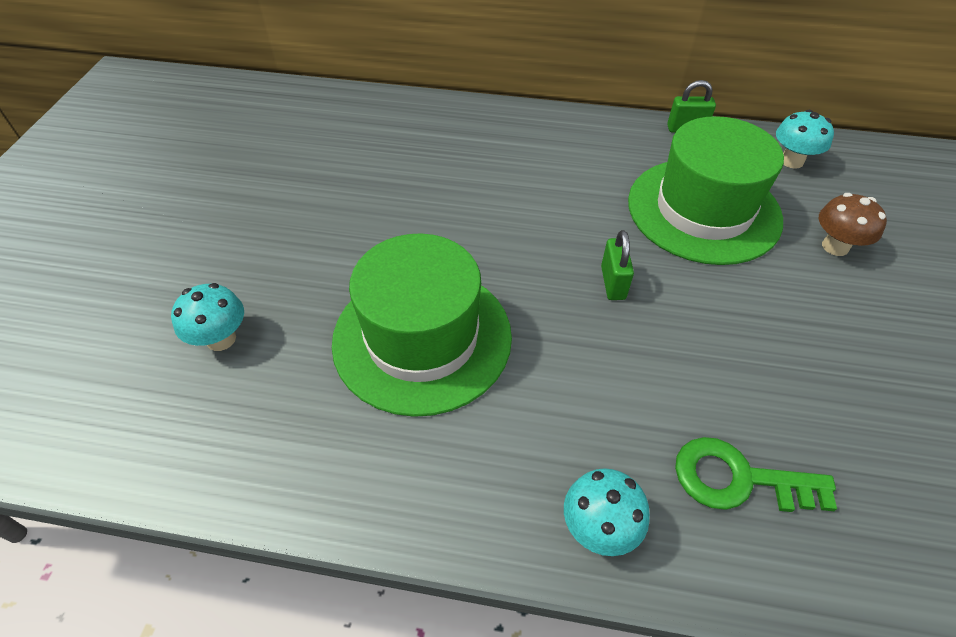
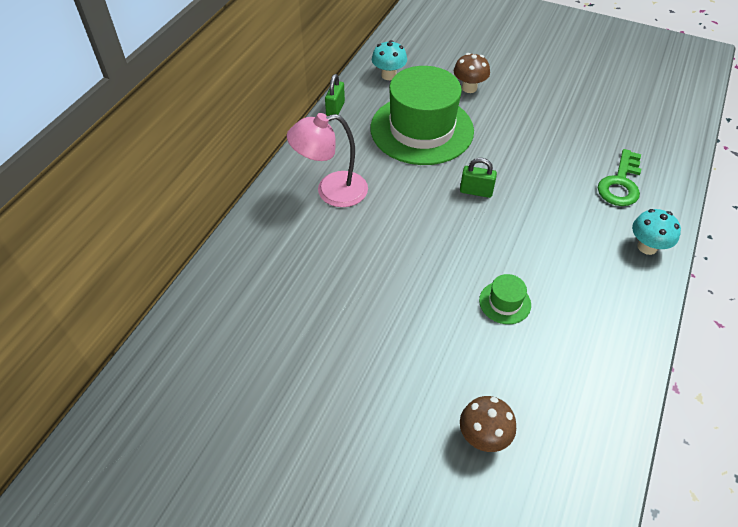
camera: 75 degrees left, 0 degrees up
turquoise mushroom [171,283,244,351] -> brown mushroom [460,396,516,452]
green hat [332,233,512,417] -> green hat [479,274,531,324], size x0.40
none -> pink lamp [287,113,368,207]

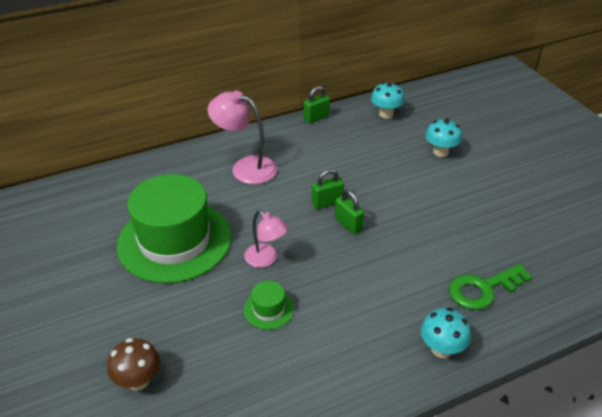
camera: 40 degrees right, 10 degrees down
green hat [370,66,474,165] -> green hat moved to [117,174,231,283]
brown mushroom [454,53,490,93] -> turquoise mushroom [425,118,462,157]
none -> pink lamp [244,210,288,268]
none -> green padlock [312,169,344,209]

